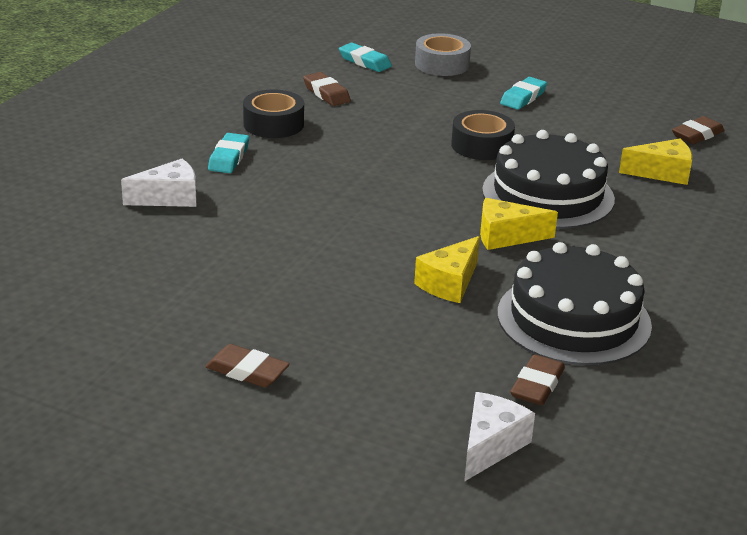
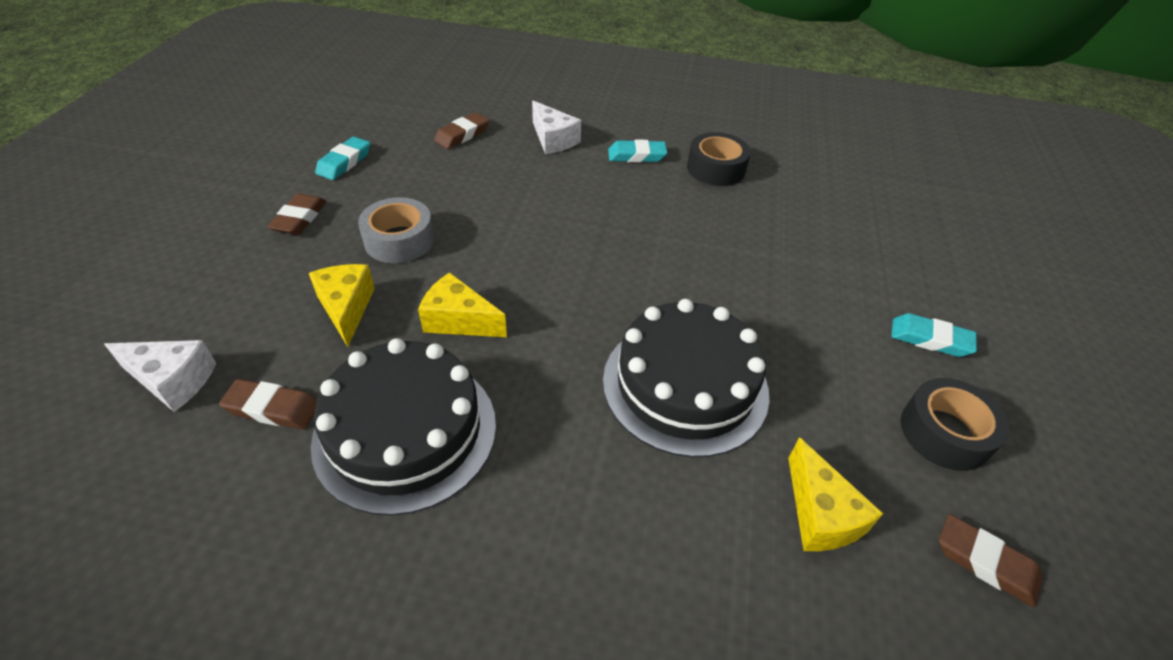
camera: 75 degrees right, 15 degrees up
brown eraser [303,72,351,106] -> brown eraser moved to [434,112,489,149]
turquoise eraser [339,43,392,72] -> turquoise eraser moved to [315,137,370,180]
grey tape [415,33,471,76] -> grey tape moved to [358,197,434,263]
black tape [451,110,515,160] -> black tape moved to [901,378,1009,471]
yellow cheese [480,198,558,250] -> yellow cheese moved to [309,264,375,347]

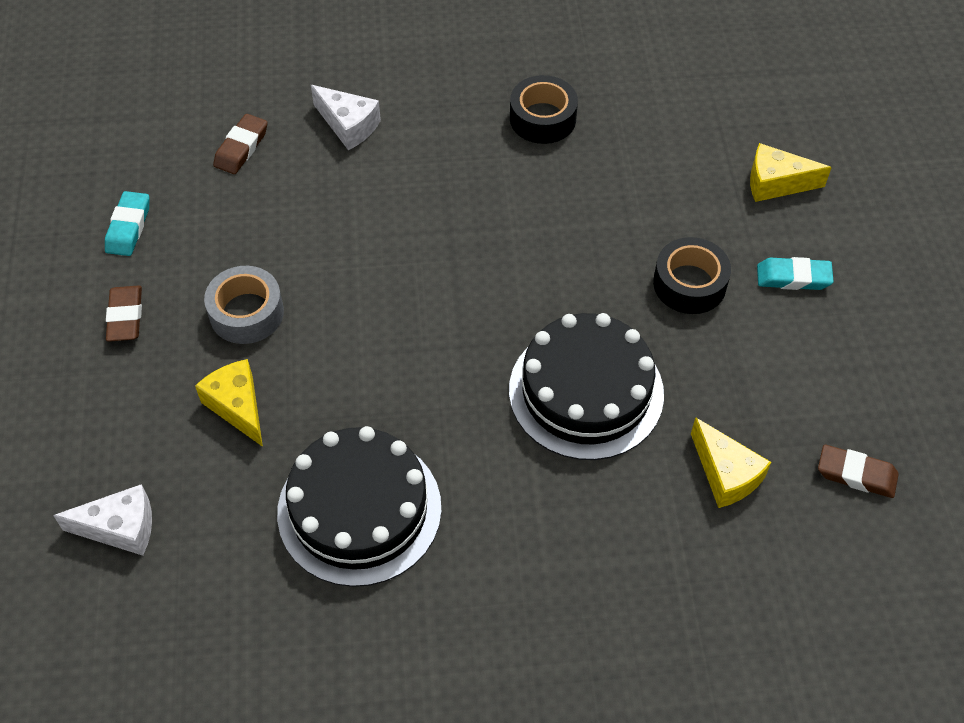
camera: 15 degrees left, 10 degrees up
brown eraser [219,379,317,429] -> none
yellow cheese [418,272,507,337] -> yellow cheese moved to [750,143,832,202]
turquoise eraser [608,139,667,162] -> none
black tape [901,378,1009,471] -> black tape moved to [653,237,731,314]

